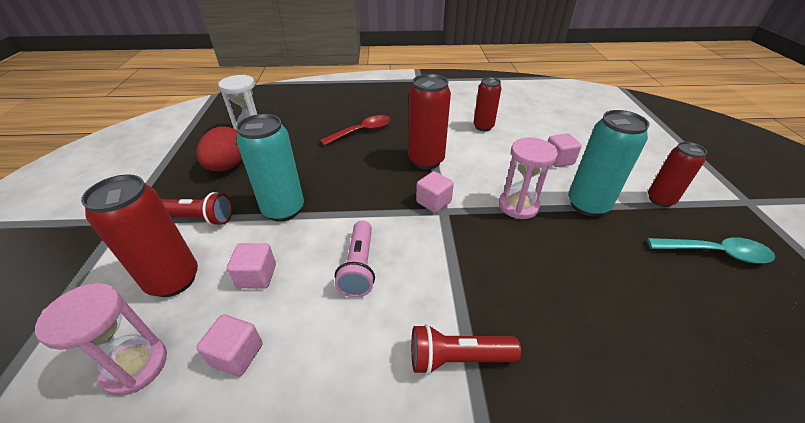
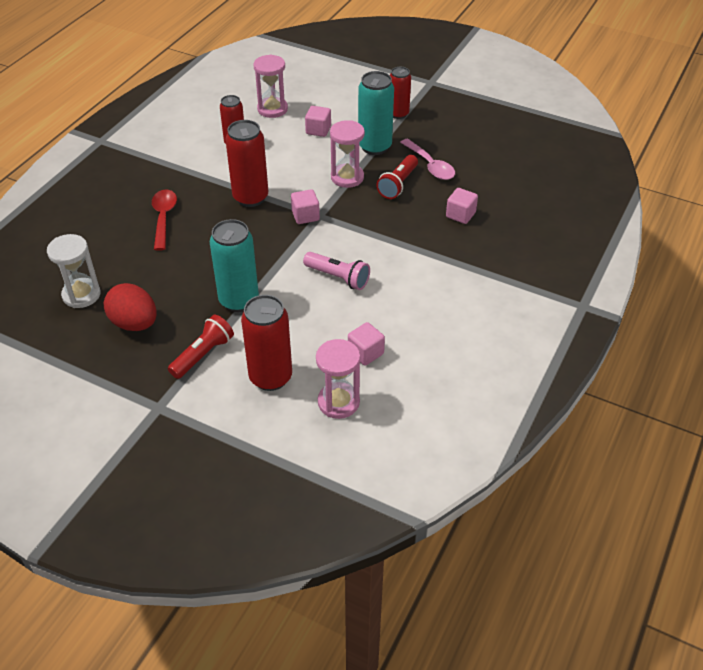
camera: 60 degrees left, 5 degrees up
pink cube [227,243,276,289] -> pink cube moved to [446,188,478,224]
red flashlight [411,324,521,375] -> red flashlight moved to [376,155,418,199]
turquoise spoon [647,237,775,263] -> none
none -> pink hourglass [253,54,288,118]
none -> pink spoon [400,139,455,180]

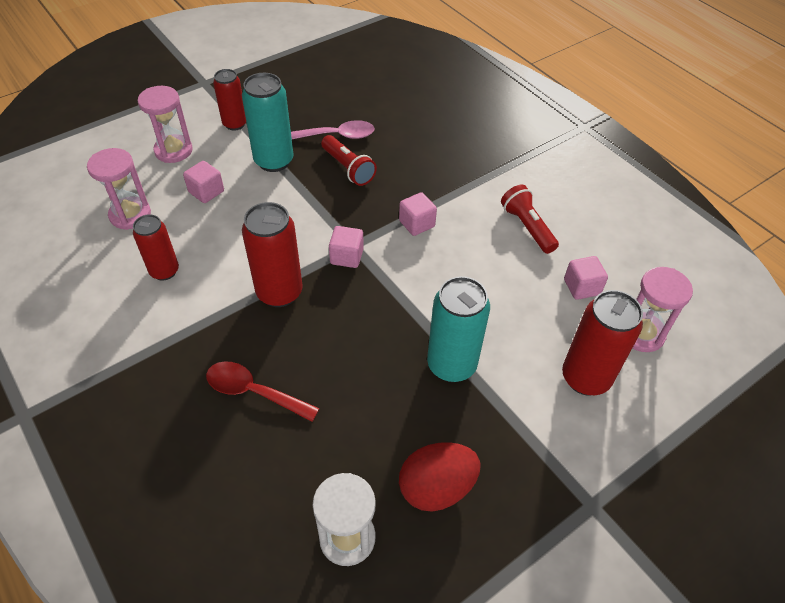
camera: 65 degrees left, 5 degrees up
red flashlight [168,315,234,379] -> red flashlight moved to [501,185,559,254]
pink flashlight [303,252,370,290] -> none
pink hourglass [330,120,365,188] -> pink hourglass moved to [138,86,193,163]
pink cube [446,188,478,224] -> pink cube moved to [399,192,437,236]

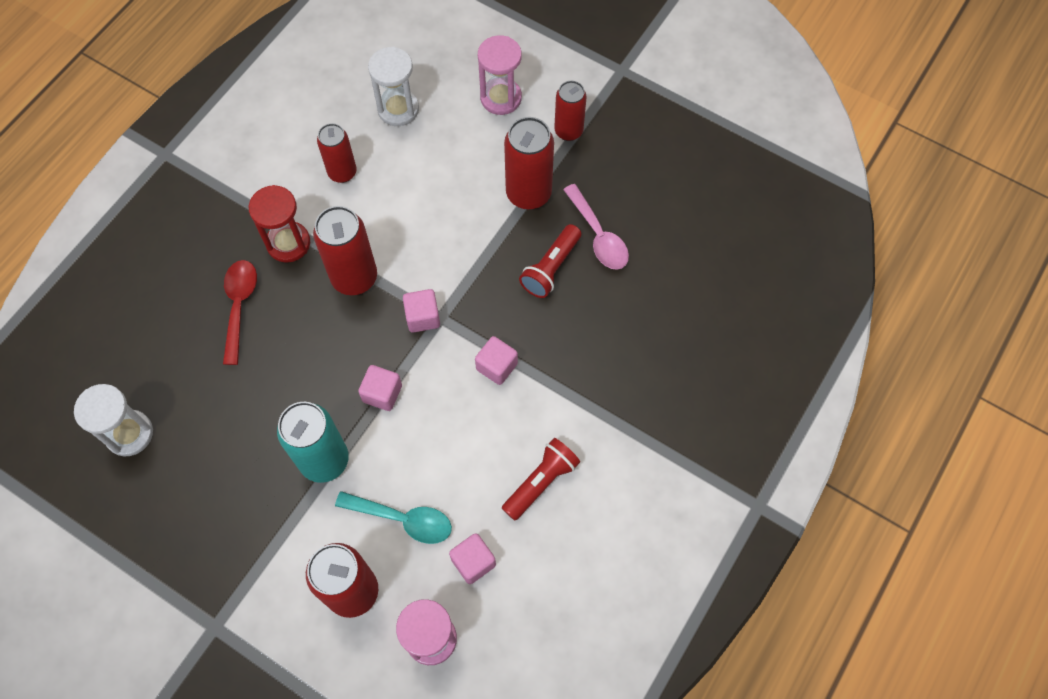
camera: 70 degrees right, 15 degrees up
pink hourglass [87,148,151,230] -> white hourglass [368,47,419,126]
pink cube [183,161,224,203] -> pink cube moved to [358,365,402,411]
turquoise can [242,73,294,172] -> red can [504,117,554,210]
red egg [399,442,481,511] -> none
none -> red hourglass [249,185,310,263]
none -> turquoise spoon [335,491,452,544]

